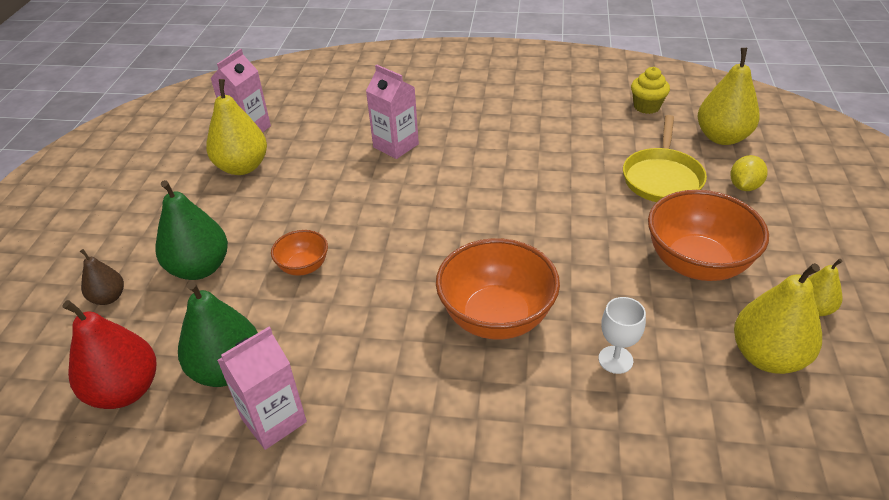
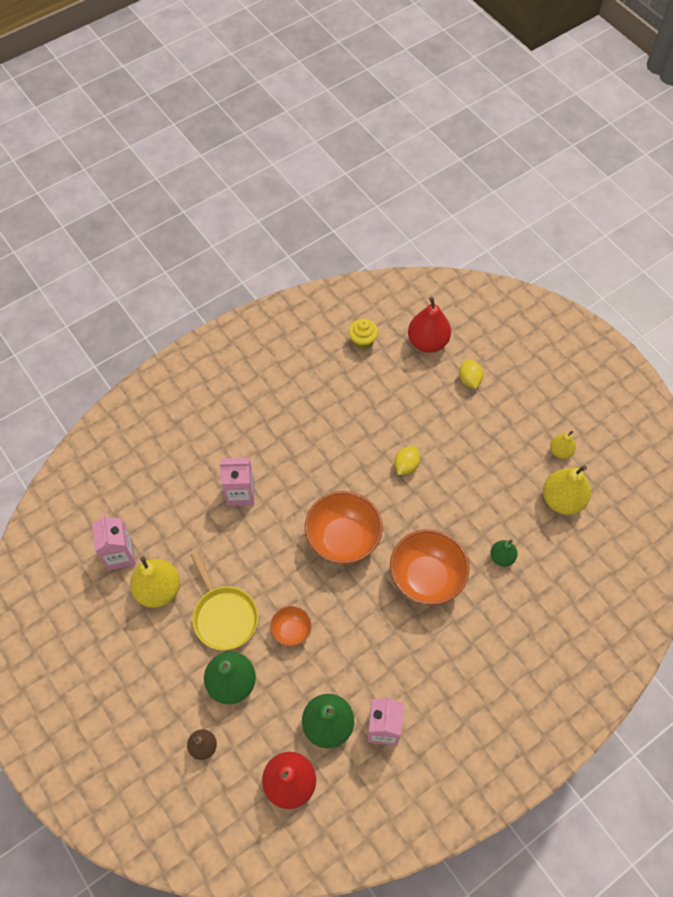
camera: 45 degrees left, 20 degrees up
white goblet [599,297,646,374] -> green pear [490,539,518,567]
yellow pan [623,115,707,202] -> yellow pan moved to [191,551,258,650]
orange bowl [648,190,769,281] -> orange bowl moved to [305,491,383,564]
yellow pear [698,48,760,145] -> red pear [408,297,451,353]
none -> yellow lemon [394,446,420,475]

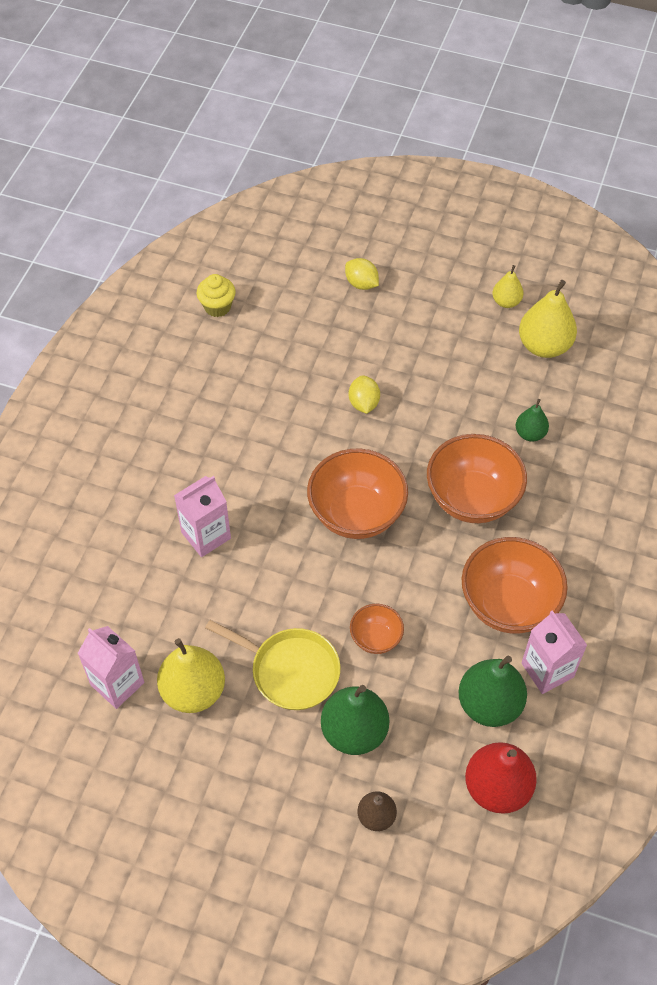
camera: 35 degrees left, 5 degrees down
red pear [408,297,451,353] -> none
none -> orange bowl [462,537,568,634]

